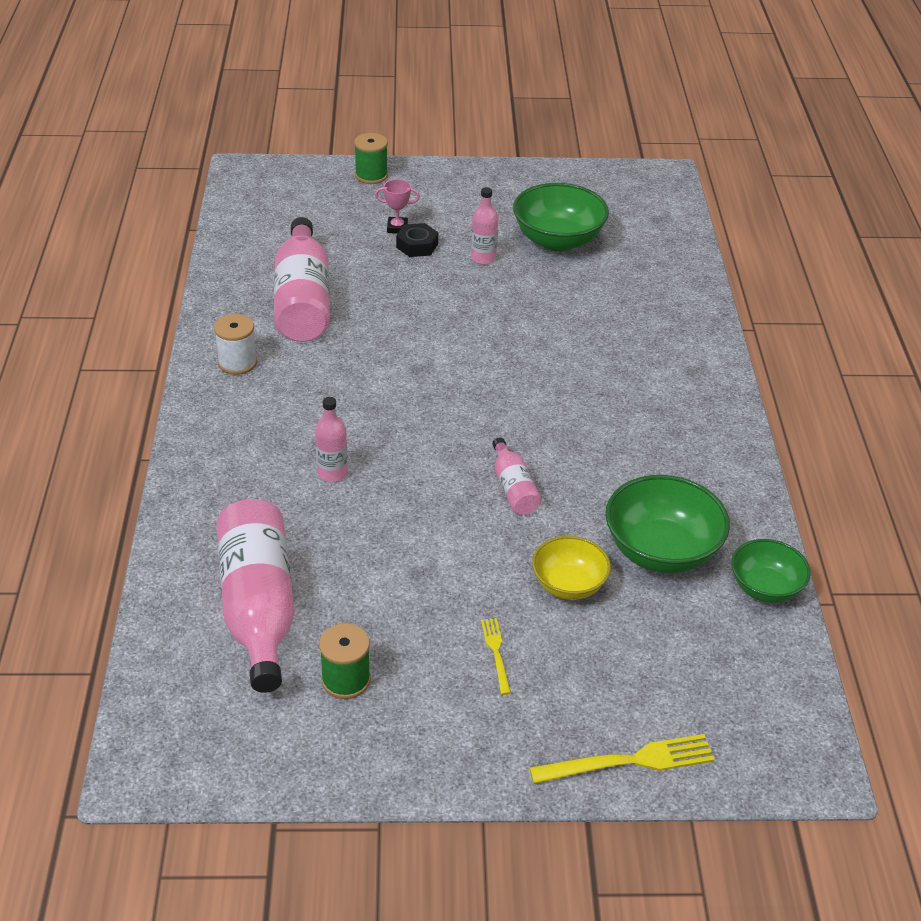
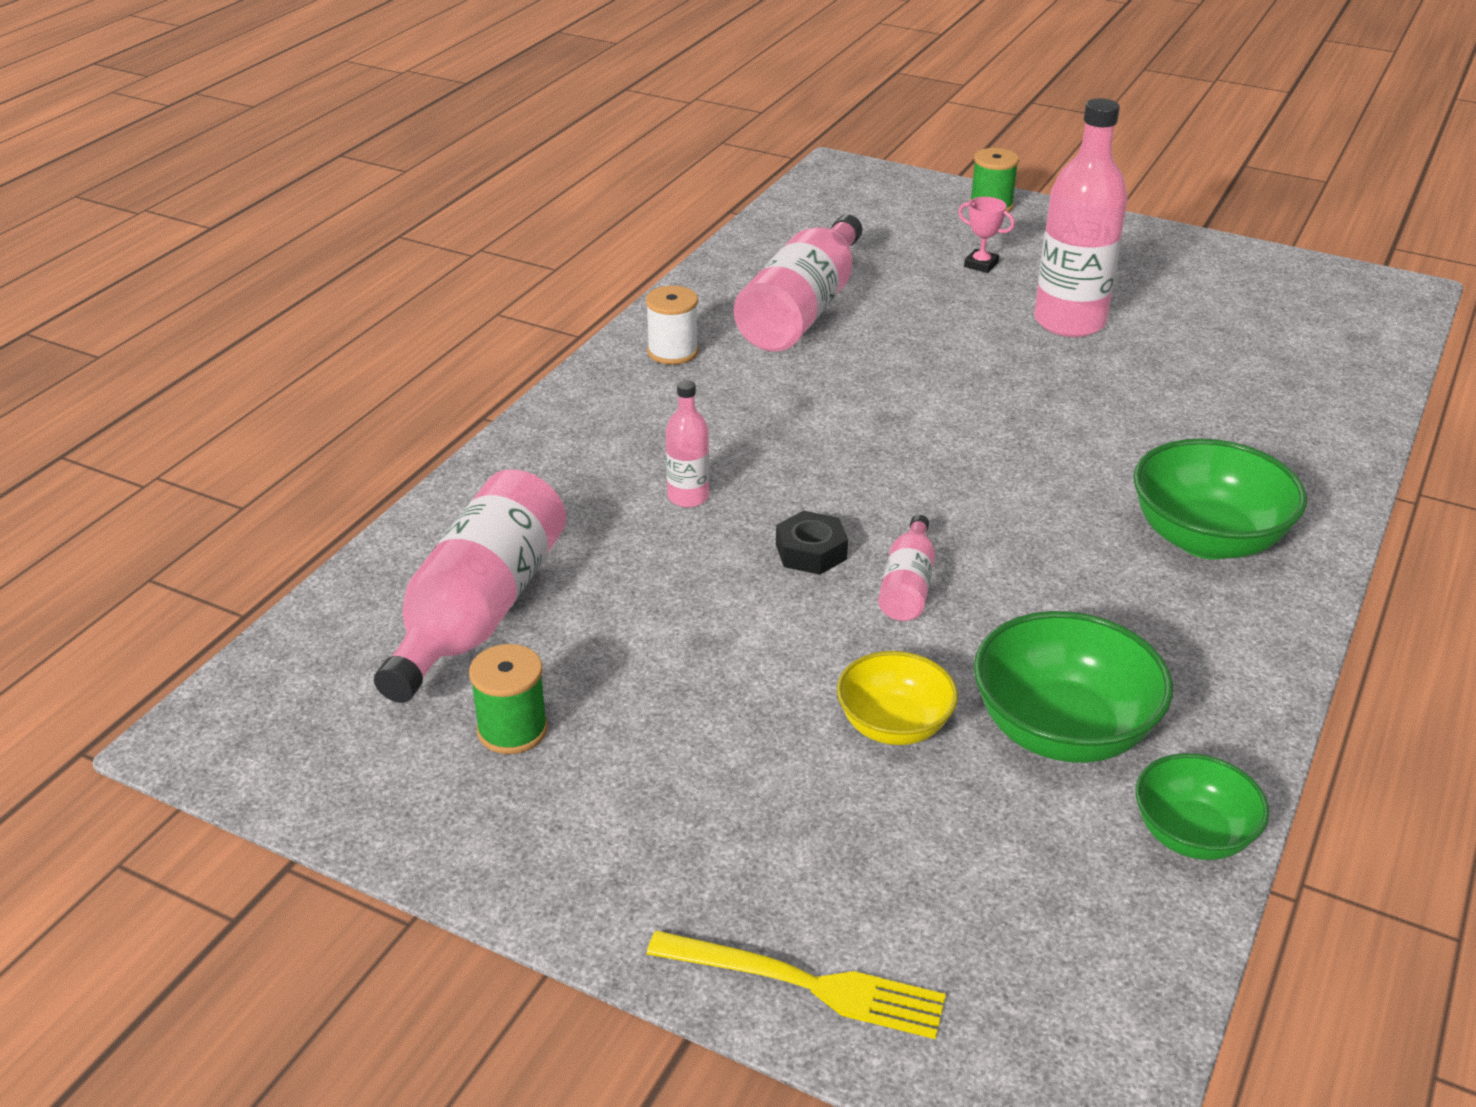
camera: 30 degrees right, 5 degrees down
black nut [396,223,438,257] -> black nut moved to [776,510,848,575]
pink bottle [471,187,498,265] -> pink bottle [1034,98,1128,337], size x2.03
yellow fork [481,618,511,695] -> none
green bowl [513,183,609,251] -> green bowl moved to [1133,438,1307,559]

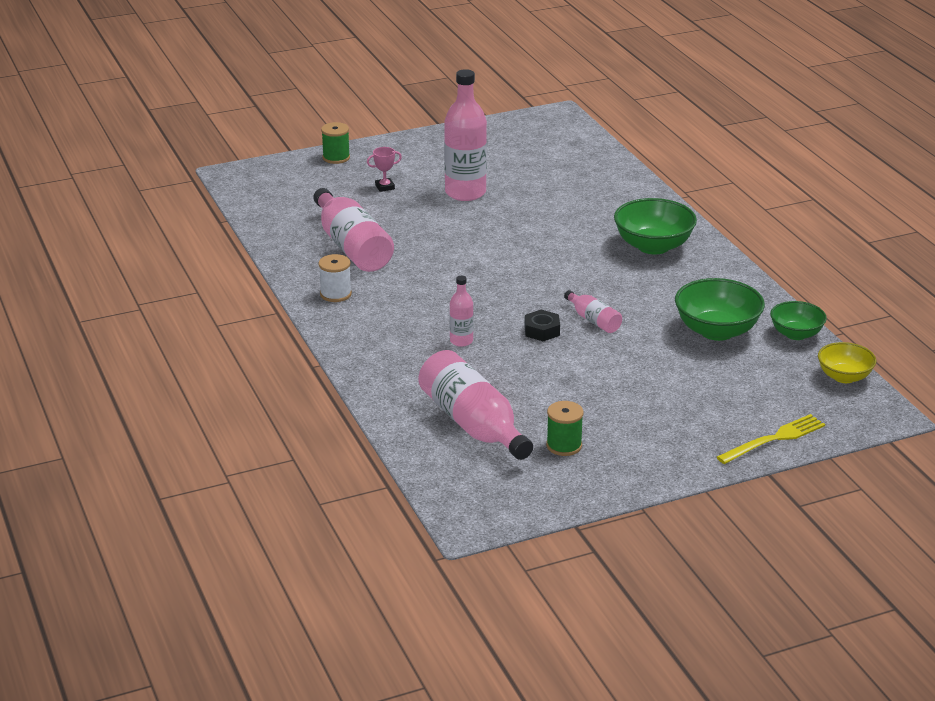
camera: 50 degrees left, 5 degrees down
yellow bowl [837,651,958,745] -> yellow bowl moved to [818,342,876,383]

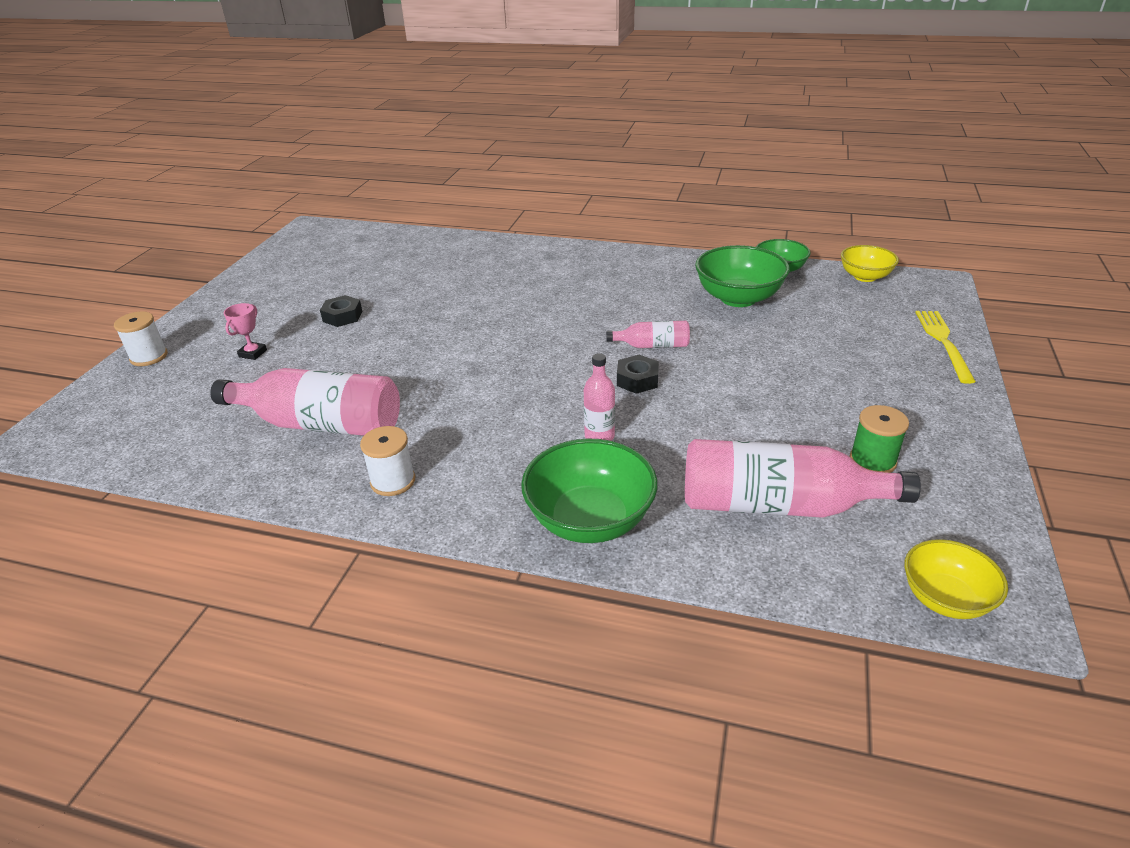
camera: 50 degrees left, 5 degrees up
green spool [321,122,350,164] -> white spool [114,311,168,366]
pink bottle [444,69,487,201] -> black nut [320,295,362,327]
green bowl [614,198,697,254] -> green bowl moved to [521,439,658,543]
none -> yellow bowl [904,539,1008,619]

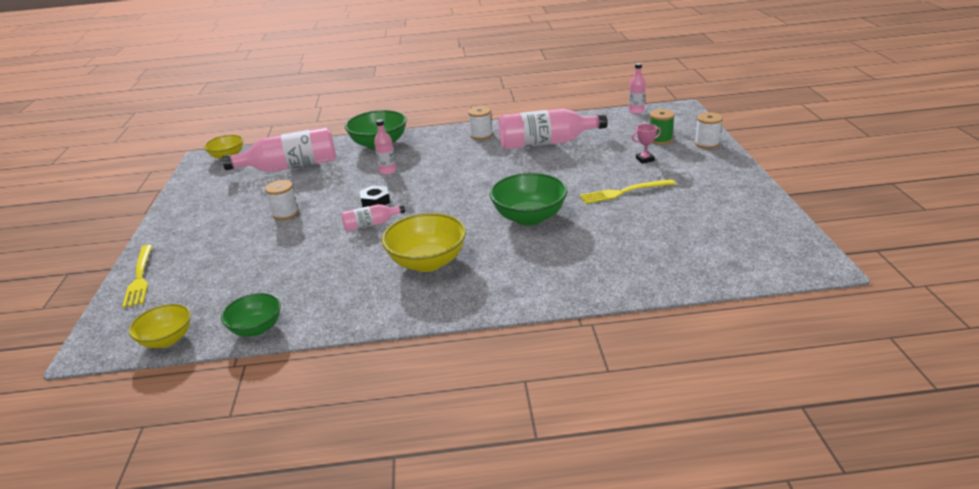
camera: 160 degrees right, 5 degrees down
pink trophy [224,303,267,360] -> pink trophy turned 75 degrees clockwise [632,124,661,164]
black nut [320,295,362,327] -> yellow fork [580,179,676,204]
green bowl [695,245,790,307] -> green bowl moved to [489,173,568,226]
green spool [850,405,909,473] -> green spool moved to [650,109,675,145]
none -> white spool [265,180,299,220]
none -> yellow bowl [382,213,466,272]
none -> pink bottle [629,63,646,114]

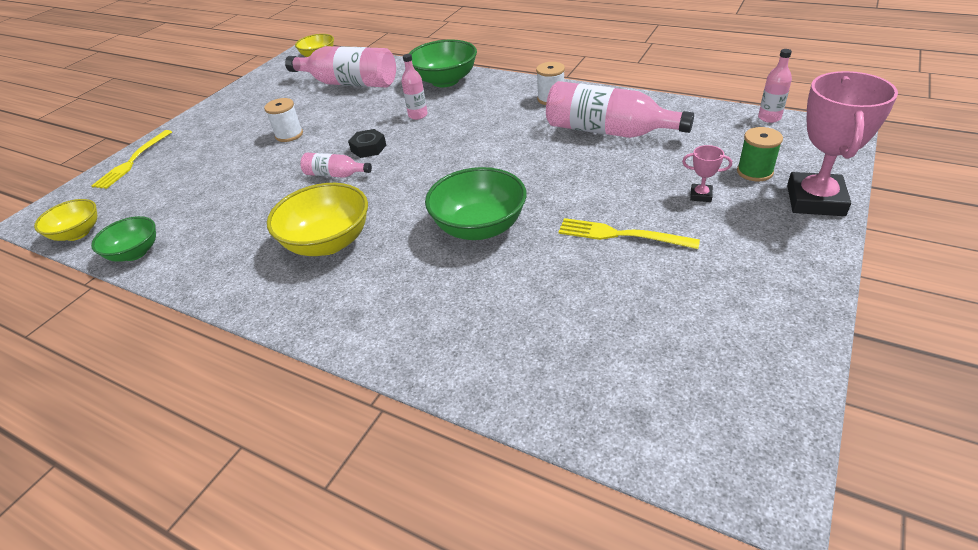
camera: 35 degrees right, 10 degrees up
white spool [695,112,723,149] -> pink trophy [787,71,898,216]

